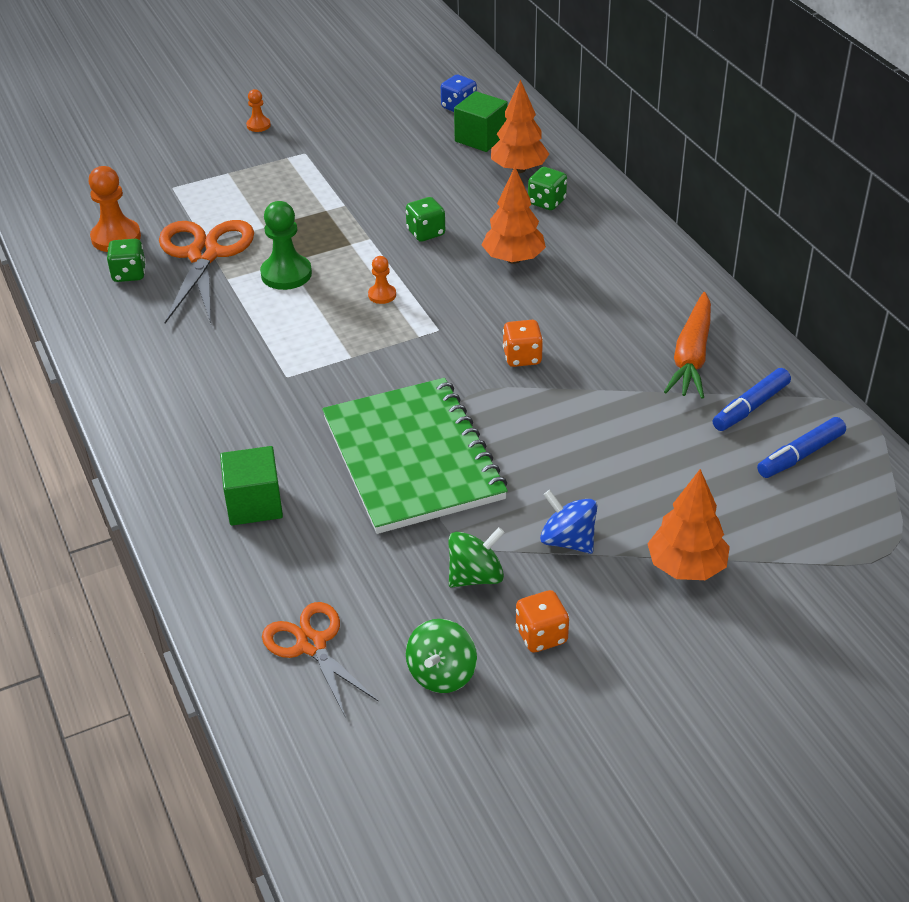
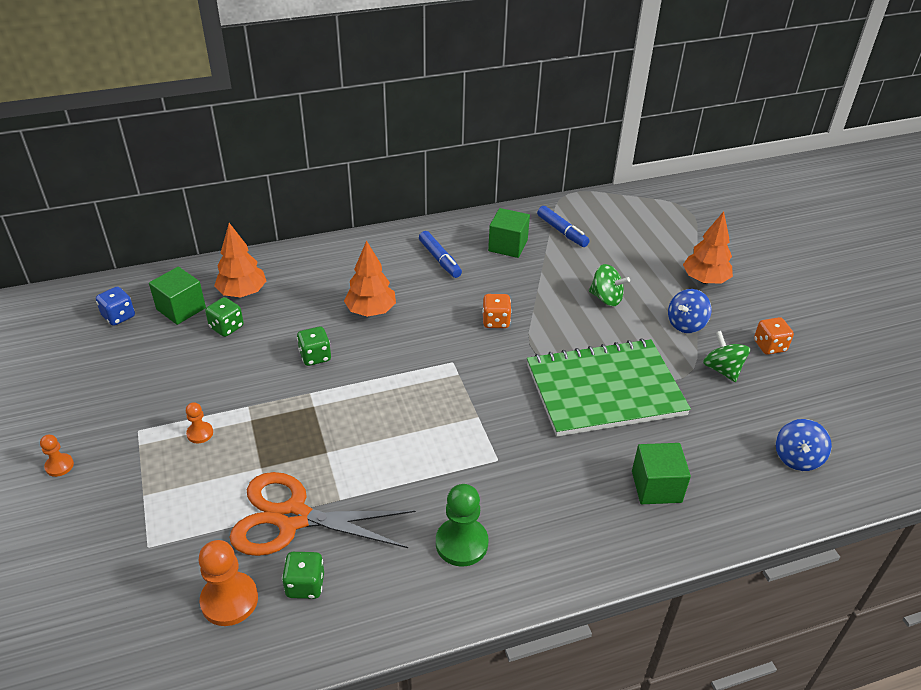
camera: 85 degrees left, 0 degrees up
green pawn [260,201,312,290] -> green pawn moved to [436,484,489,567]
orange scissors [262,602,379,716] -> blue spinning top [776,419,832,471]
orange pawn [368,256,396,304] -> orange pawn moved to [186,402,213,443]
green spinning top [406,619,477,693] -> green spinning top moved to [589,264,630,306]
green dice [528,167,567,210] -> green dice moved to [205,297,244,337]
orange carrot [664,292,711,399] -> green cube [488,208,530,258]
blue marker [757,417,846,478] -> blue marker moved to [419,231,462,278]

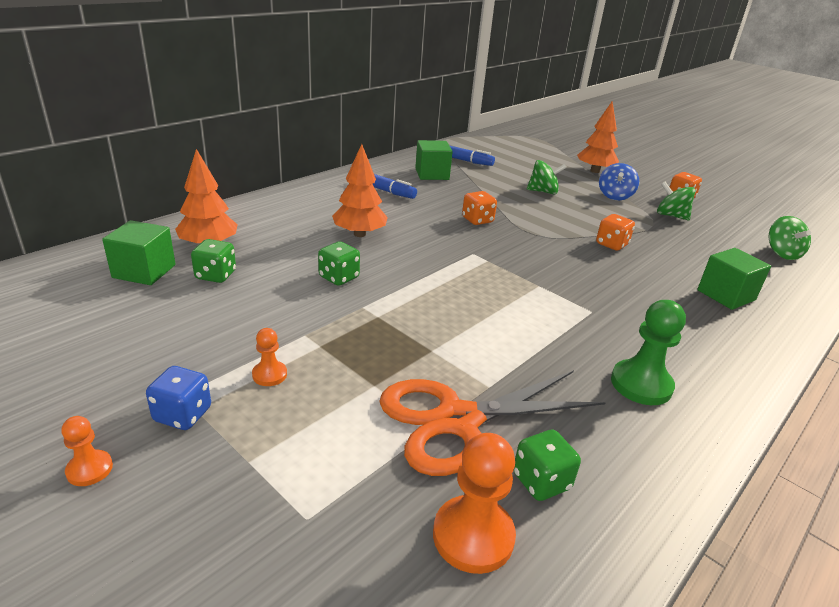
camera: 30 degrees left, 10 degrees down
blue dice [96,287,135,326] -> blue dice moved to [146,366,211,430]
green notebook [527,338,691,437] -> orange dice [596,214,635,251]
blue spinning top [776,419,832,471] -> green spinning top [769,216,811,260]

